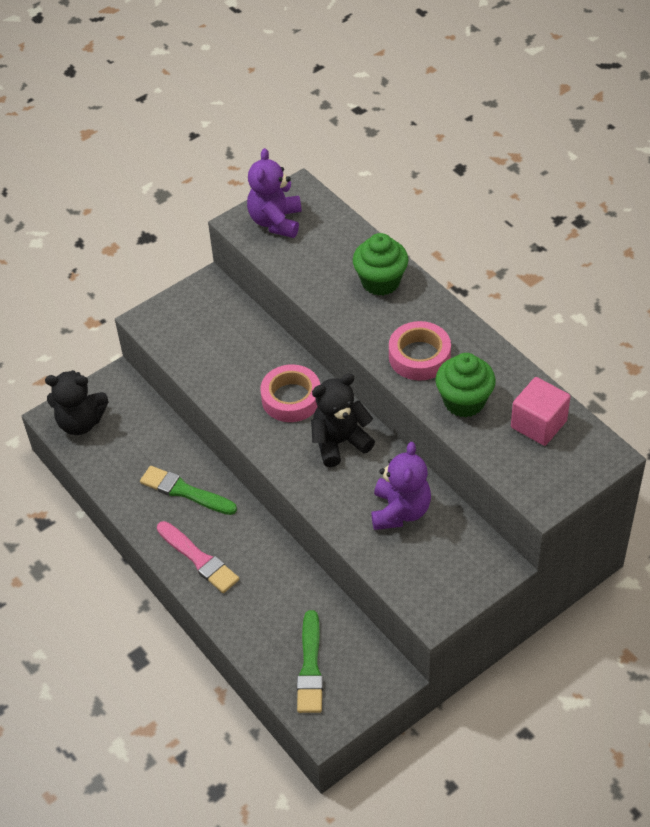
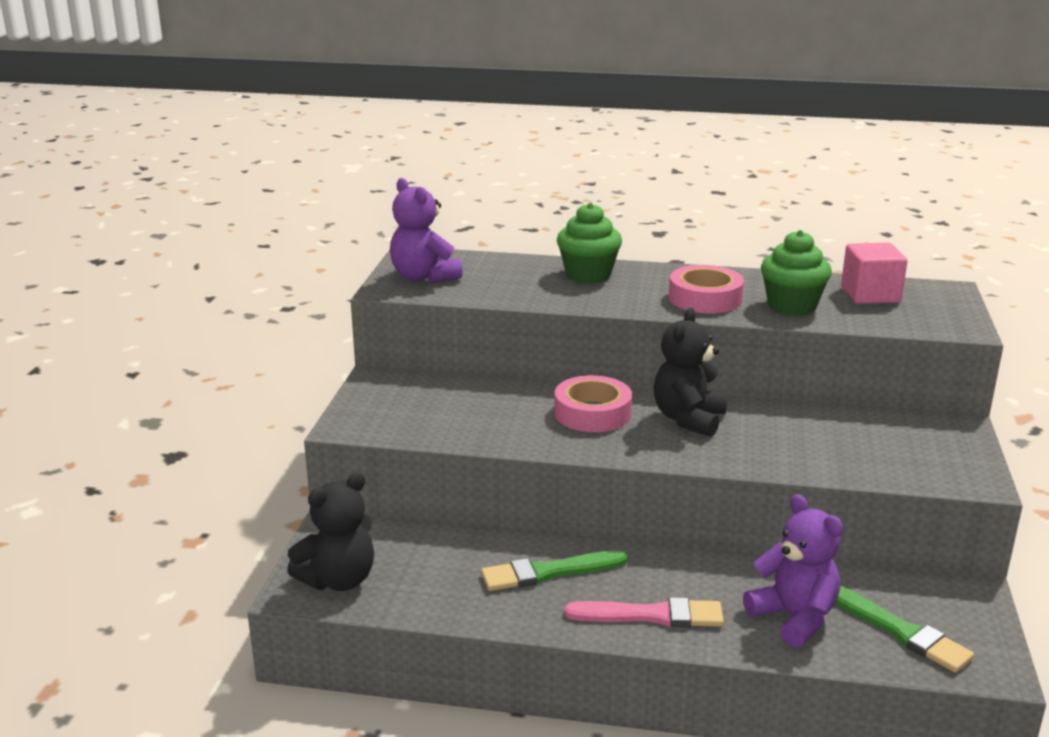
camera: 45 degrees left, 25 degrees down
purple teddy bear [371,442,431,530] -> purple teddy bear moved to [743,494,843,648]

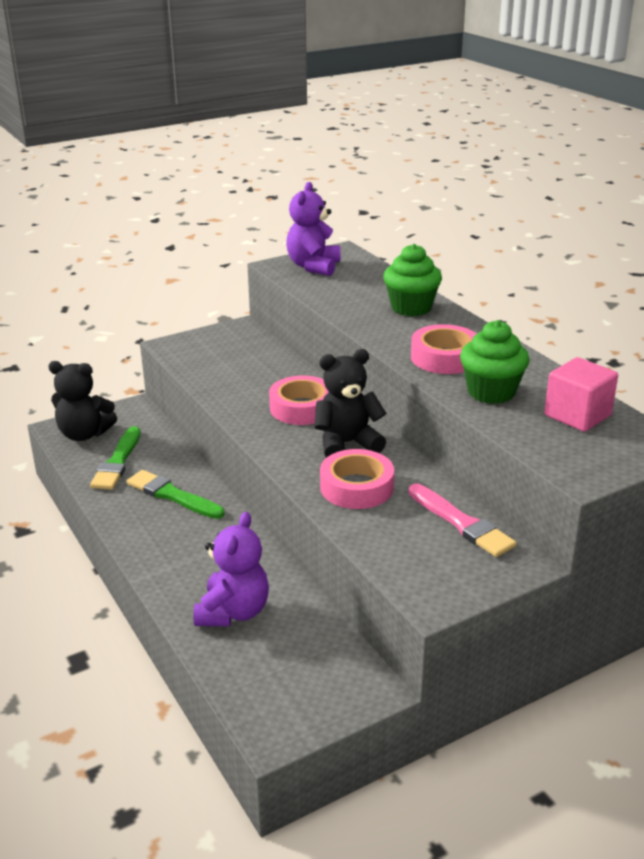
camera: 50 degrees right, 5 degrees up
pink brush [564,597,724,627] -> pink brush moved to [408,484,517,557]
green brush [835,586,974,673] -> green brush moved to [90,426,141,490]
none -> pink tape [320,449,394,509]

